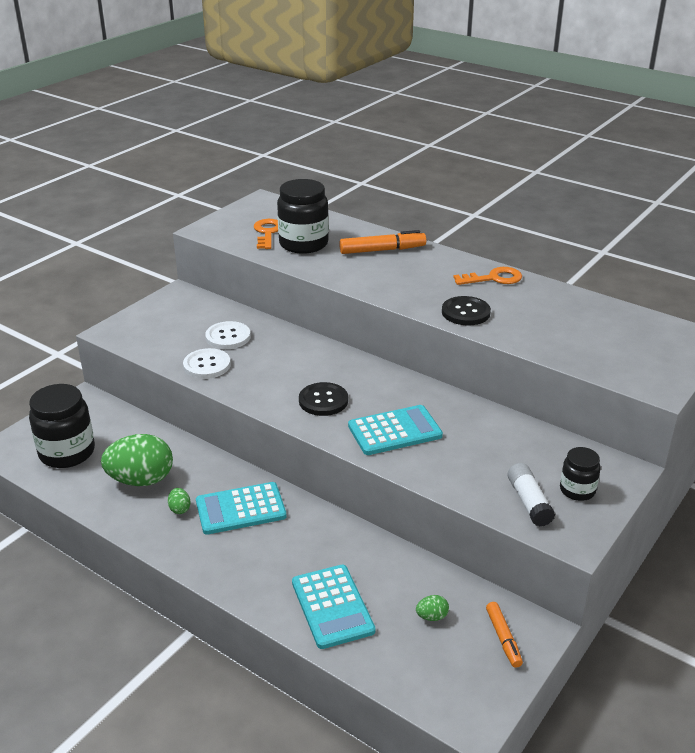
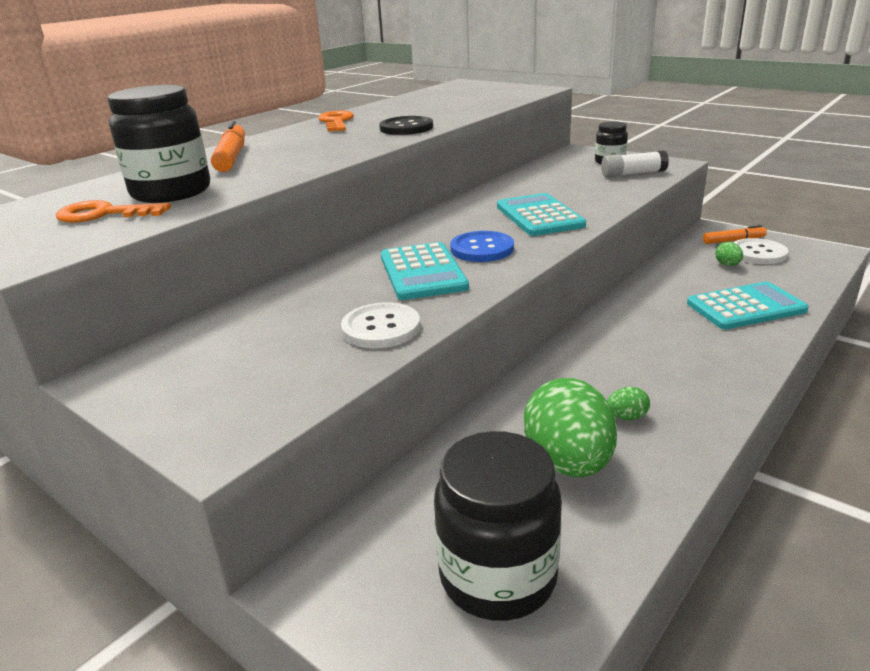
camera: 85 degrees left, 5 degrees down
turquoise calculator [196,482,287,535] -> turquoise calculator moved to [381,242,469,300]
white button [205,321,251,349] -> white button moved to [733,238,788,264]
black button [299,382,348,416] -> blue button [450,231,514,262]

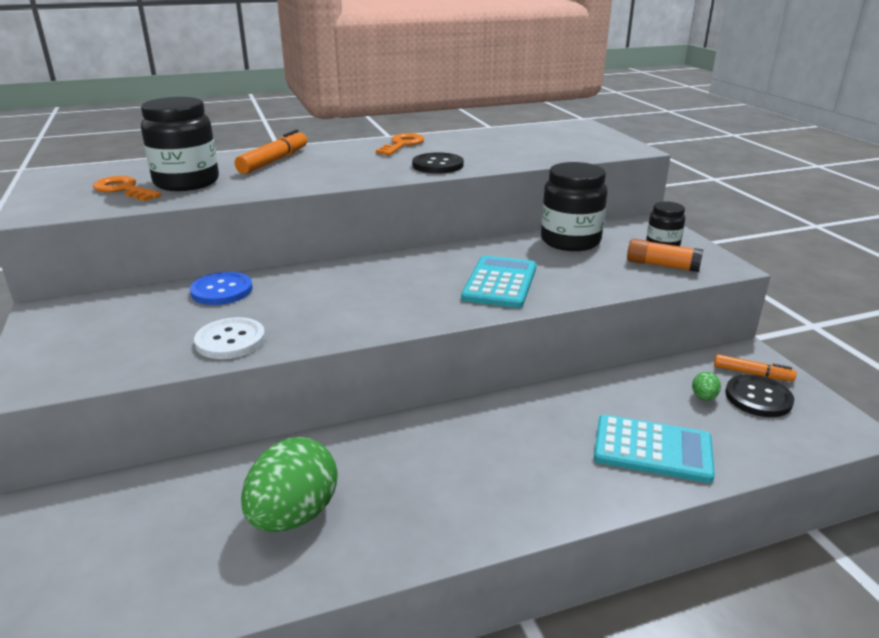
camera: 30 degrees right, 0 degrees up
turquoise calculator [381,242,469,300] -> none
black jar [434,431,562,621] -> black jar moved to [541,162,607,251]
blue button [450,231,514,262] -> blue button moved to [190,272,253,305]
white glue stick [601,150,669,177] -> orange glue stick [627,239,703,272]
green egg [607,387,650,420] -> none
white button [733,238,788,264] -> black button [725,375,794,417]

